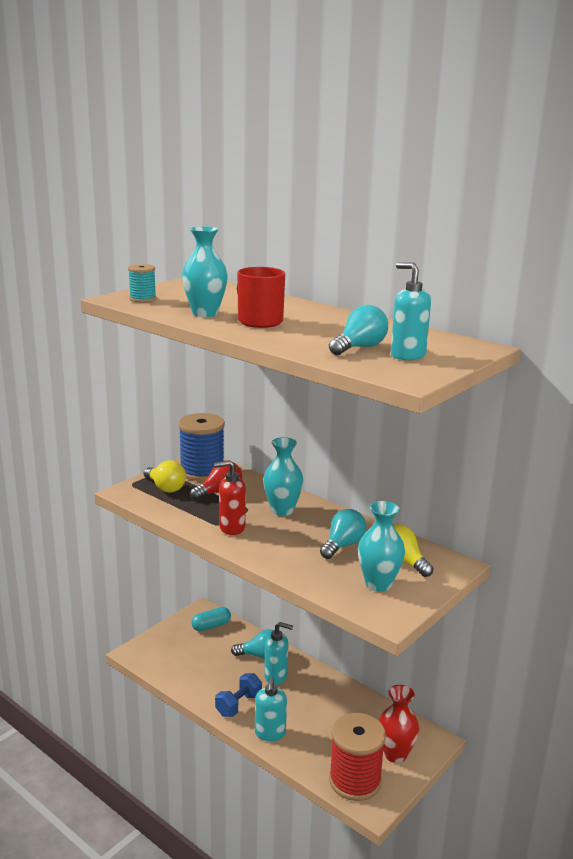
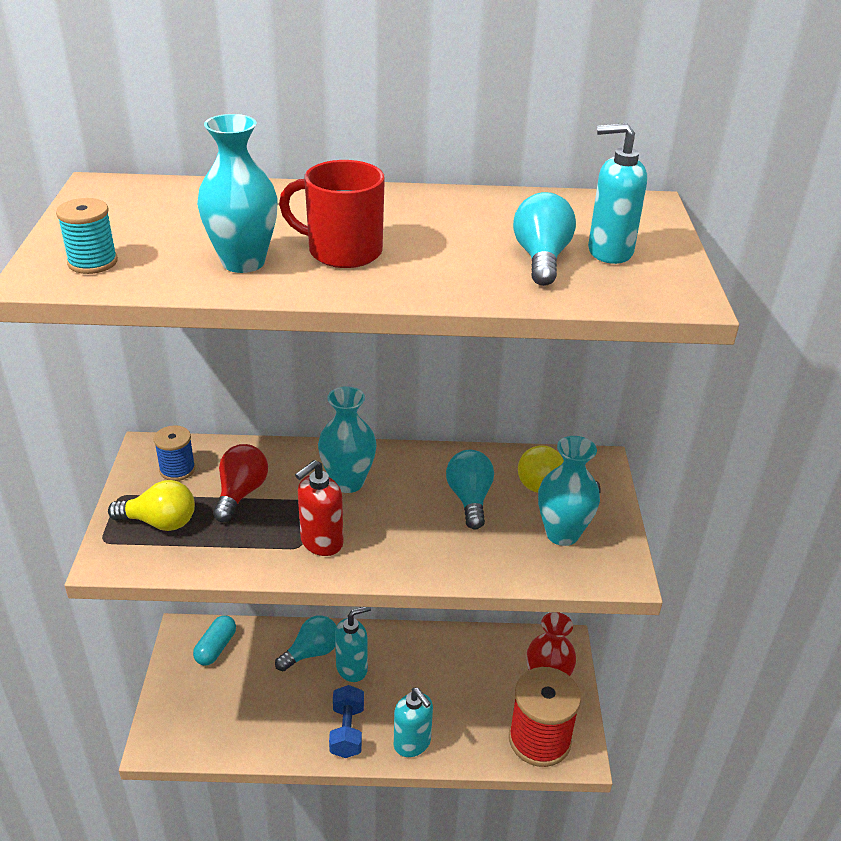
camera: 40 degrees left, 15 degrees up
blue spool [178,413,225,481] -> blue spool [154,425,195,481], size x0.51

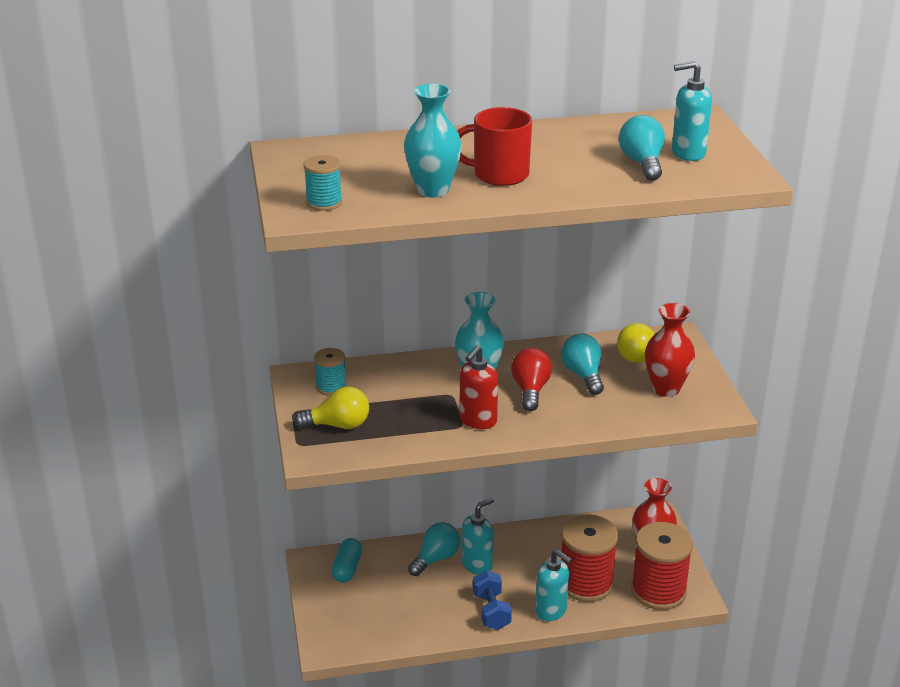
camera: 10 degrees left, 5 degrees down
blue spool [154,425,195,481] -> turquoise spool [314,348,347,396]
red light bulb [213,444,268,522] -> red light bulb moved to [511,348,552,411]
turquoise vase [538,436,600,546] -> red vase [645,303,695,397]
none -> red spool [561,514,618,602]

